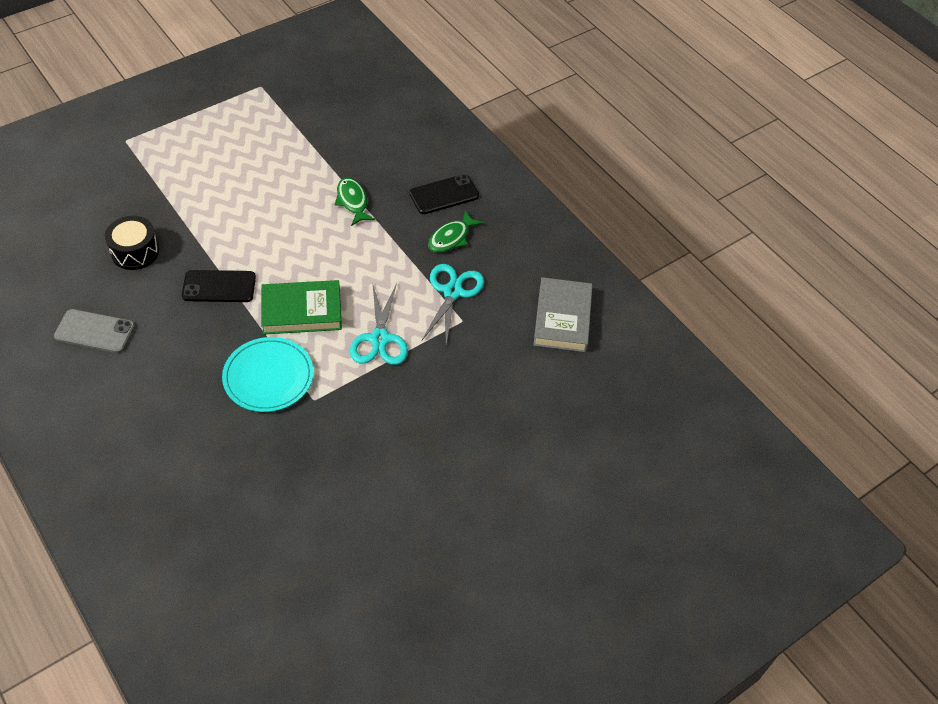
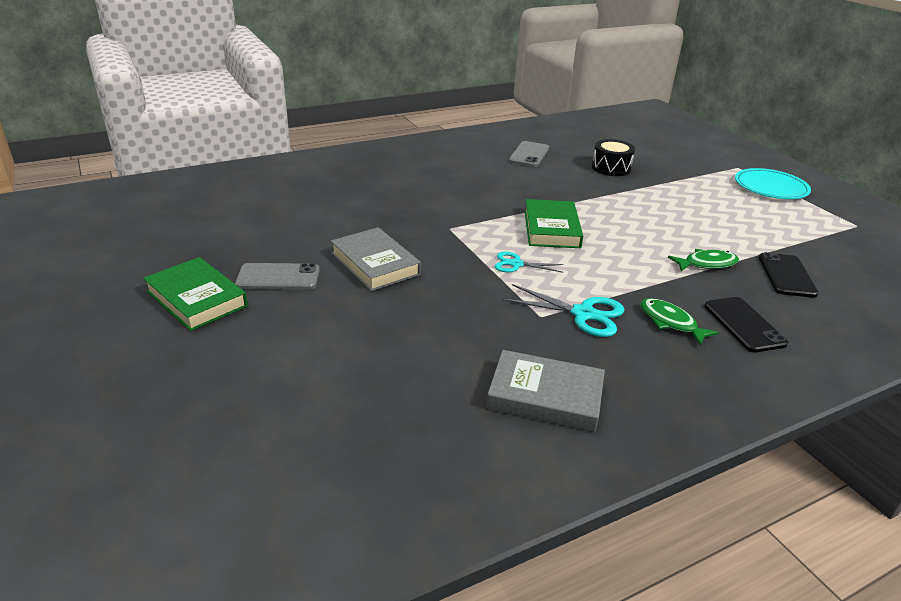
camera: 100 degrees right, 20 degrees down
black phone [182,270,256,302] -> black phone moved to [759,252,819,297]
turquoise plate [222,337,314,412] -> turquoise plate moved to [735,168,811,199]
turquoise scissors [350,283,408,365] -> turquoise scissors [495,252,564,273], size x0.64
none -> green book [143,257,248,331]
none -> grey phone [235,263,320,290]
none -> grey book [331,227,421,291]

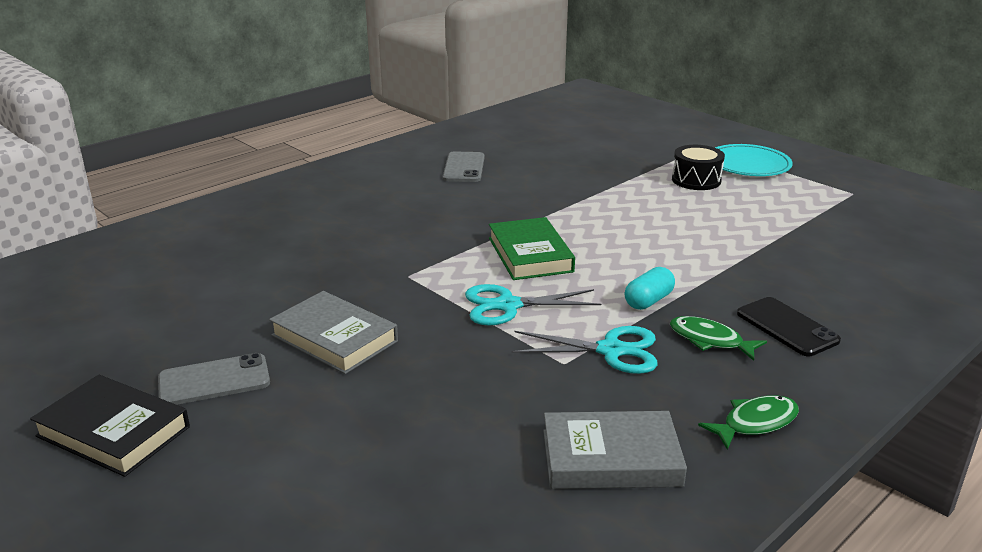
camera: 15 degrees left, 5 degrees down
green book [143,257,248,331] -> black book [30,375,190,477]
turquoise scissors [495,252,564,273] -> turquoise scissors [465,284,601,326], size x1.57
black drum [592,139,635,176] -> black drum moved to [672,145,725,190]
green fish [668,249,739,271] -> green fish moved to [698,395,799,450]
black phone [759,252,819,297] -> none
none -> turquoise capsule [625,267,675,310]

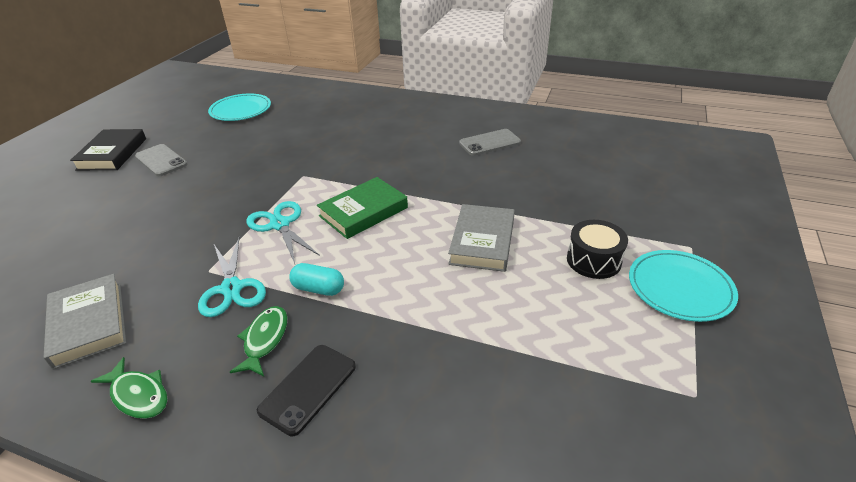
camera: 65 degrees right, 10 degrees up
grey book [269,291,398,374] -> grey book moved to [448,204,515,272]
none -> turquoise plate [208,93,271,121]

